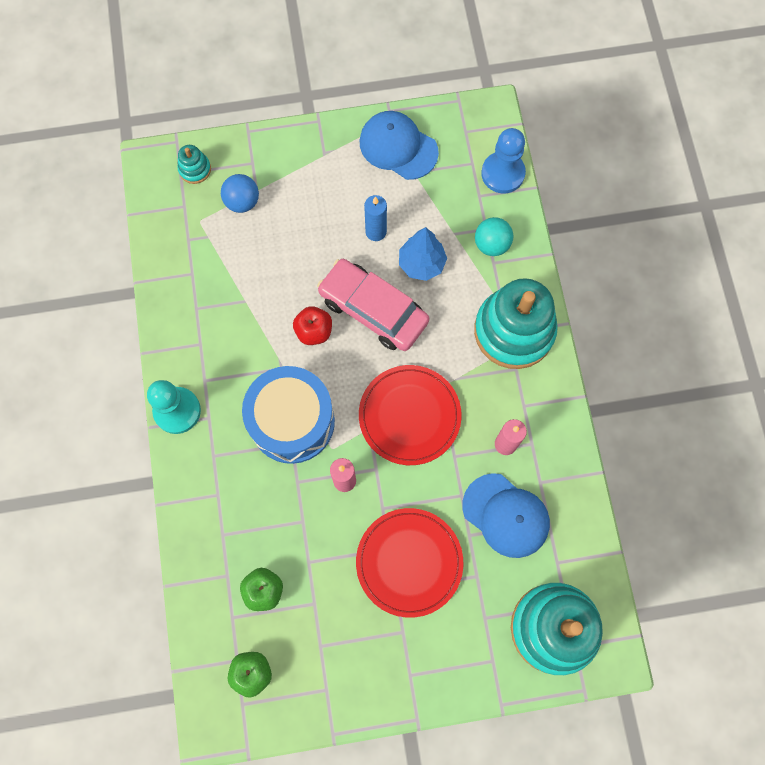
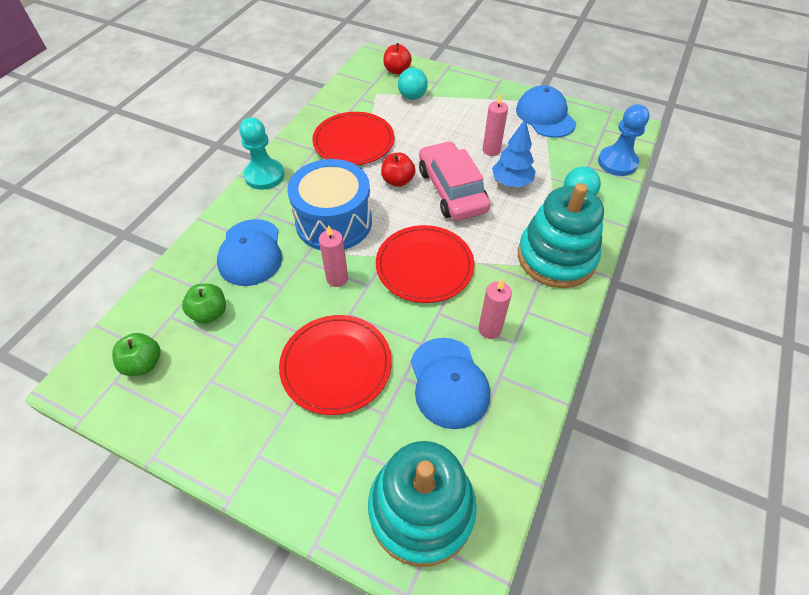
camera: 35 degrees right, 20 degrees down
turquoise stacking toy [177,145,211,184] -> red apple [383,43,412,74]
blue ball [221,174,259,213] -> turquoise ball [398,68,428,100]
blue candle [364,195,387,241] -> pink candle [483,94,508,156]
none -> blue cap [217,219,282,286]
none -> red plate [312,112,394,165]

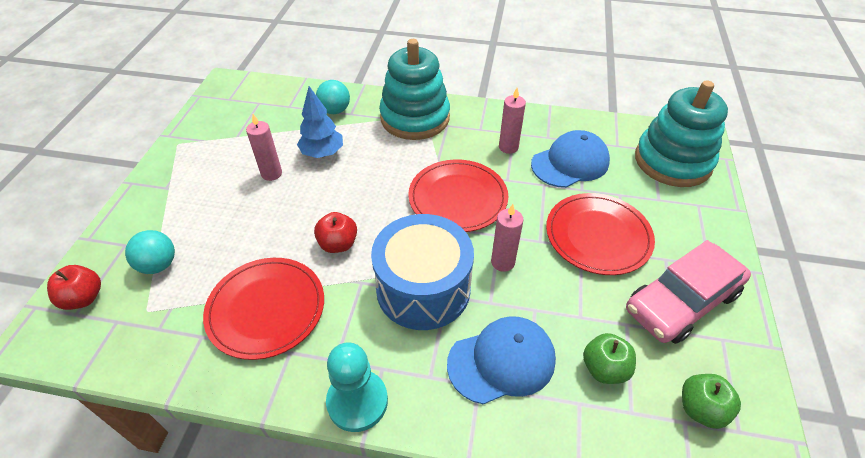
camera: 105 degrees left, 5 degrees down
pink car [419,141,490,221] -> pink car moved to [626,240,751,344]
blue cap [516,85,576,138] -> none
blue pawn [598,104,650,176] -> none

